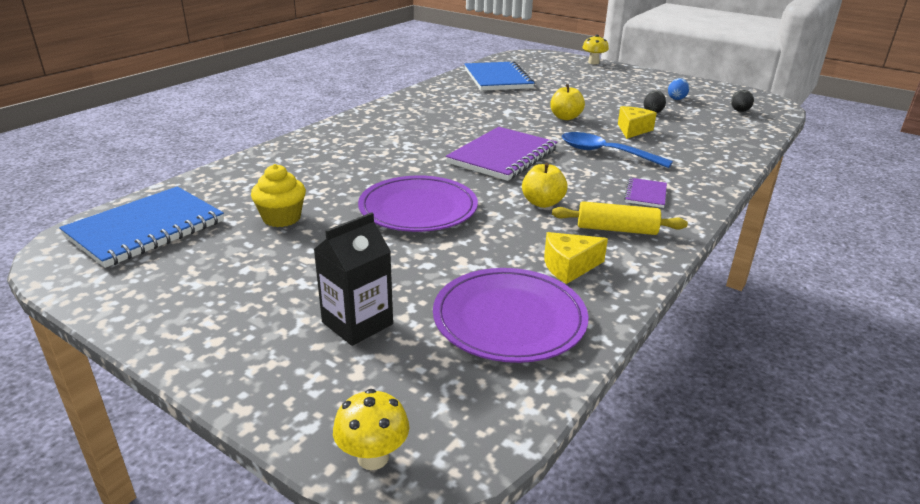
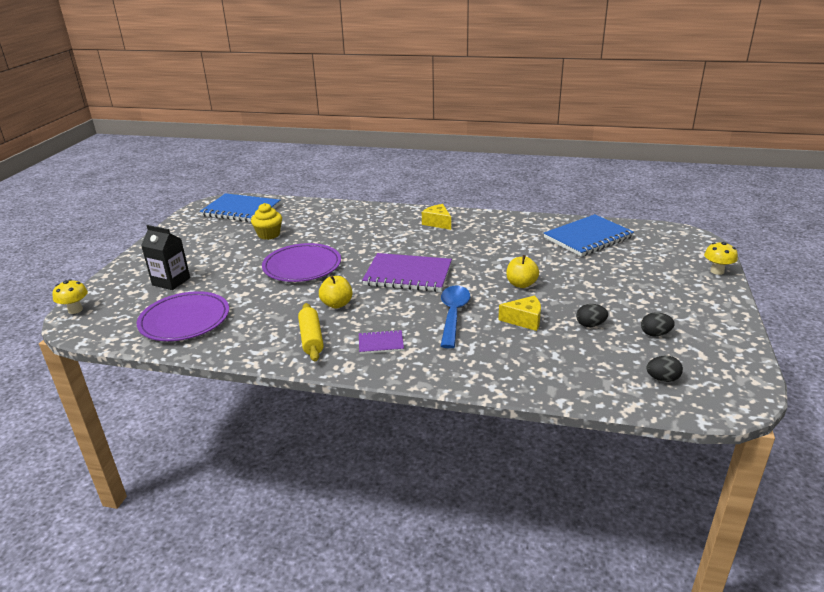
camera: 70 degrees right, 0 degrees up
yellow cheese [544,232,608,284] -> yellow cheese moved to [422,204,451,230]
blue egg [668,78,689,100] -> black egg [641,312,675,336]

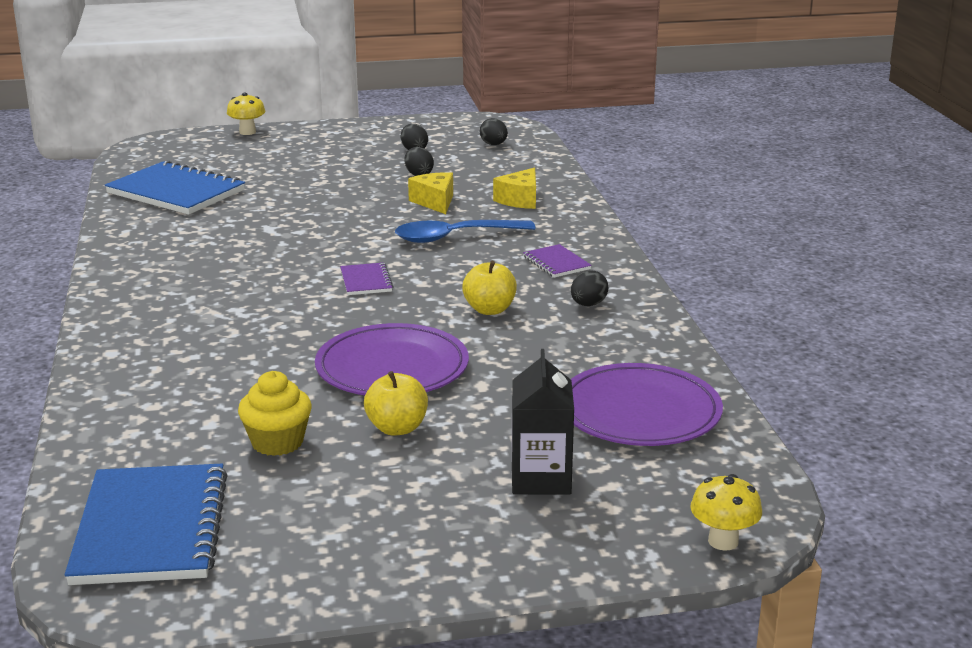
camera: 115 degrees left, 5 degrees down
yellow rolling pin [298,303,324,361] -> black egg [571,270,608,306]
purple notebook [362,253,452,292] -> purple notebook [340,262,394,295], size x0.47
yellow cheese [422,204,451,230] -> yellow cheese moved to [493,168,536,209]
yellow apple [506,255,539,288] -> yellow apple moved to [364,371,428,436]

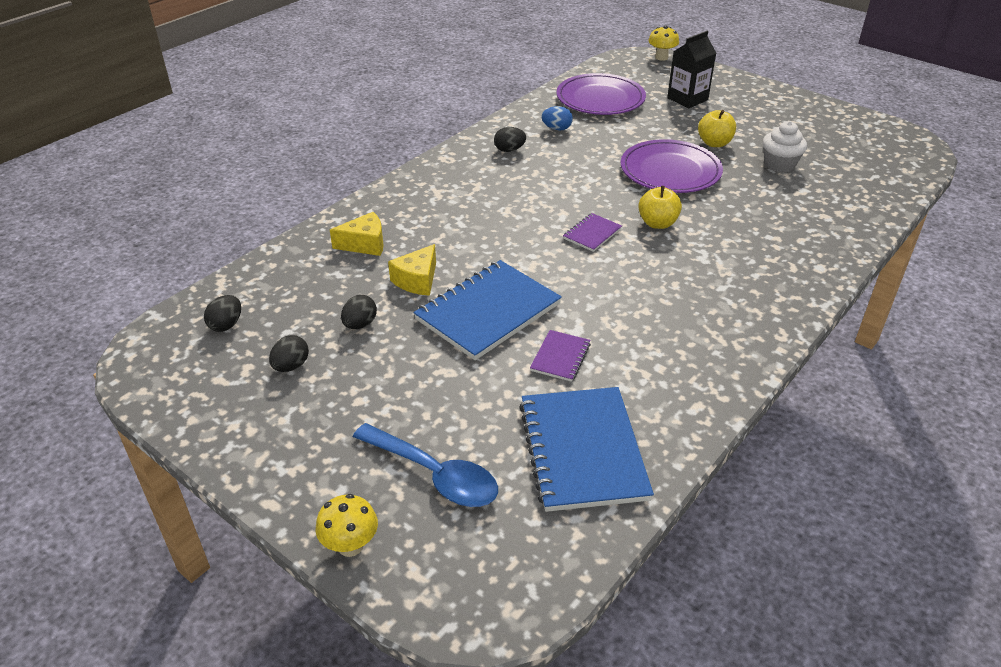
camera: 130 degrees left, 15 degrees up
blue notebook [65,464,228,585] -> blue notebook moved to [414,260,562,360]
yellow cupcake [238,371,312,456] -> white cupcake [763,121,807,172]
blue spoon [395,220,536,243] -> blue spoon moved to [353,423,498,507]
yellow apple [462,261,517,315] -> yellow apple moved to [638,186,682,229]
purple notebook [523,244,592,278] -> purple notebook moved to [530,330,591,382]
none -> blue egg [541,106,573,131]

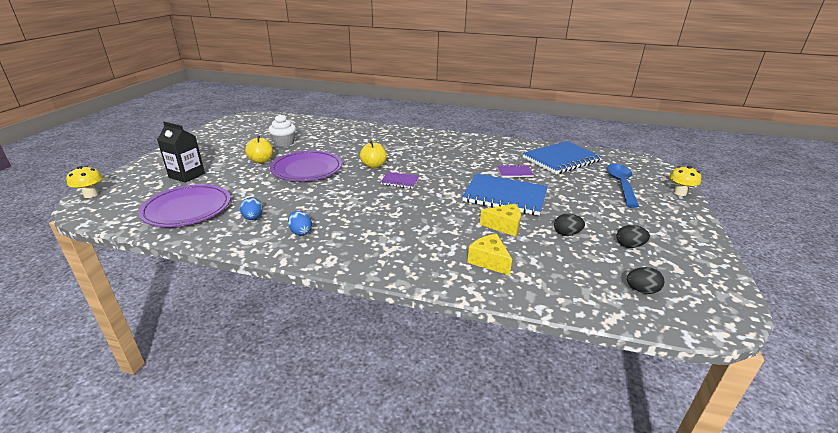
camera: 115 degrees left, 10 degrees down
black egg [494,127,526,152] -> blue egg [288,211,312,236]

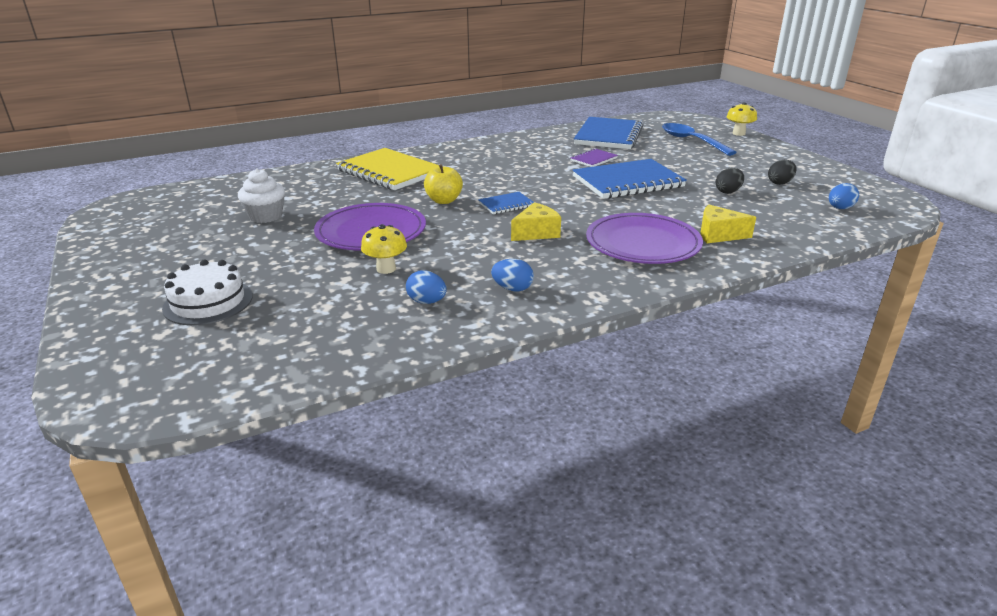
camera: 40 degrees left, 0 degrees up
yellow mushroom [66,166,103,198] -> yellow mushroom moved to [361,224,407,274]
purple plate [138,184,231,227] -> purple plate moved to [586,213,703,264]
black carton [157,121,205,183] -> white cake [162,260,253,325]
yellow apple [245,136,273,163] -> none
purple notebook [381,172,419,188] -> blue notebook [478,192,534,214]
yellow cheese [480,204,521,237] -> yellow cheese moved to [511,202,561,241]
black egg [627,267,664,294] -> blue egg [829,183,859,209]
none -> yellow notebook [336,148,439,190]

